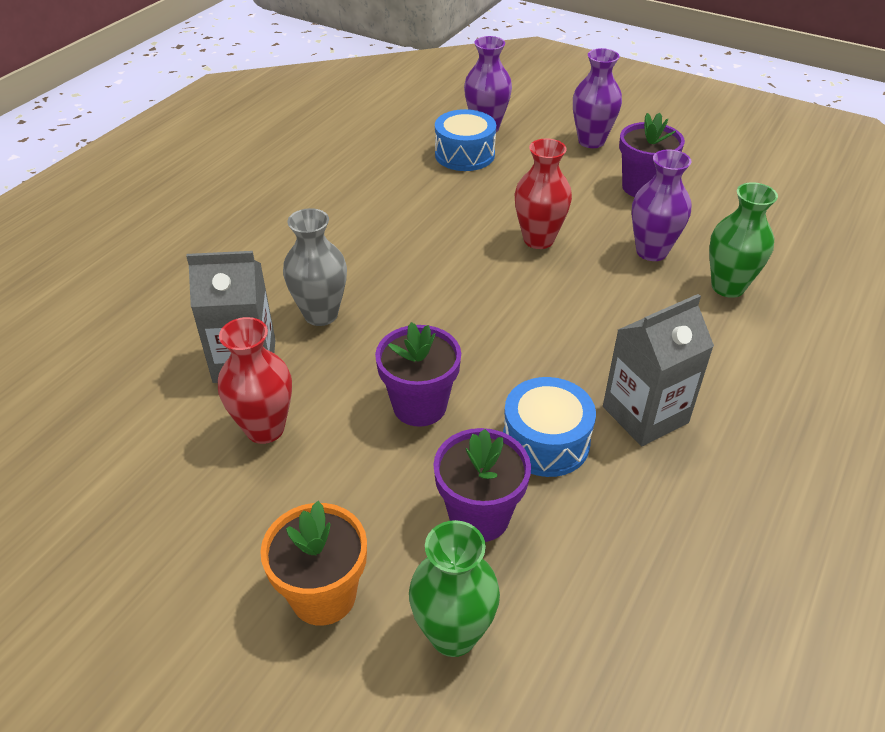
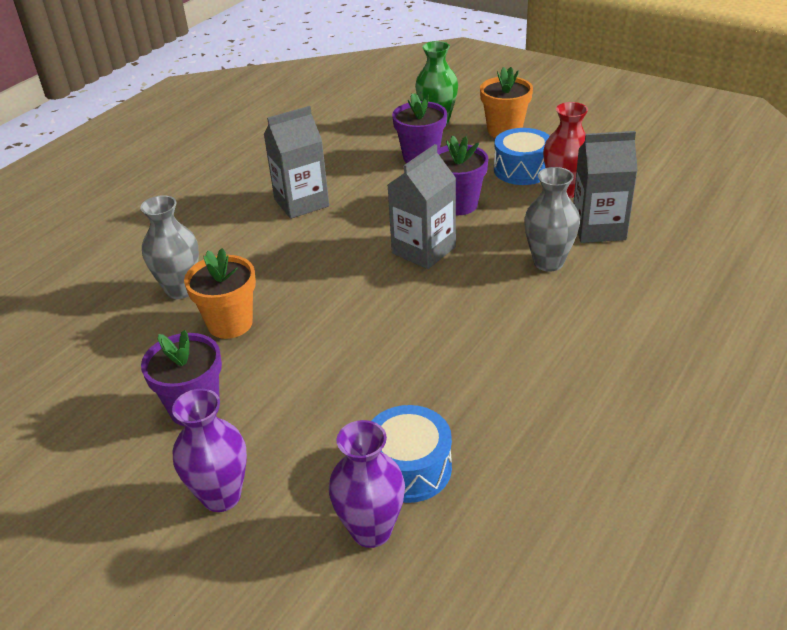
camera: 175 degrees left, 5 degrees down
blue drum [503,377,596,477] -> blue drum moved to [494,128,550,185]
red vase [515,139,572,249] -> none
purple vase [632,149,691,261] -> orange flower pot [184,248,256,339]
green vase [709,182,778,298] -> grey vase [140,195,199,299]
none -> grey carton [388,144,456,269]

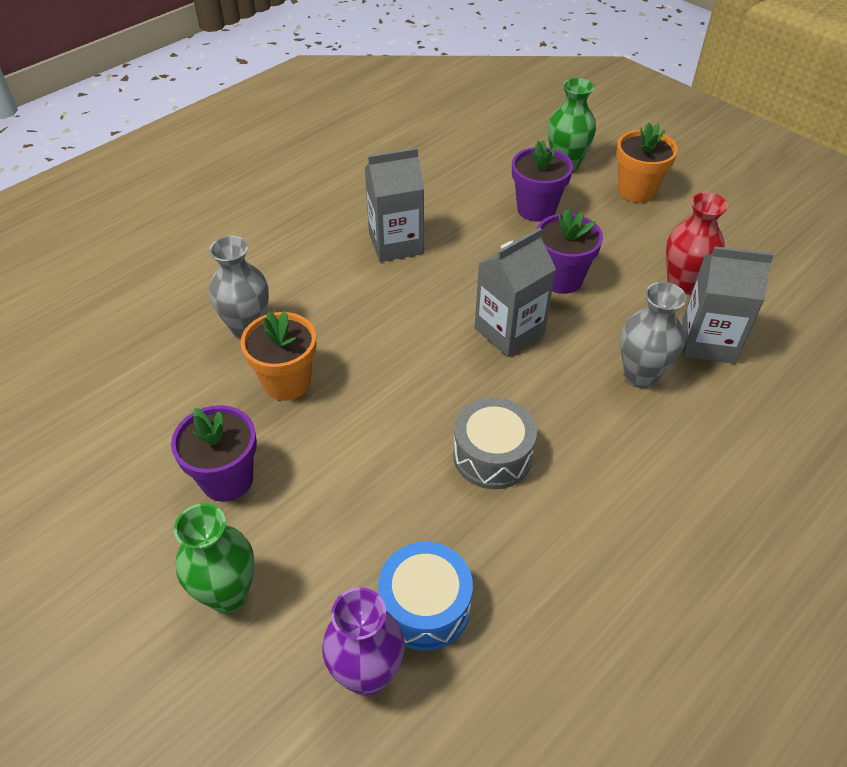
camera: 10 degrees right, 10 degrees up
purple vase [172,389,247,512] -> green vase [174,503,255,613]
blue drum [494,128,550,185] -> none
none -> grey drum [453,398,537,489]

